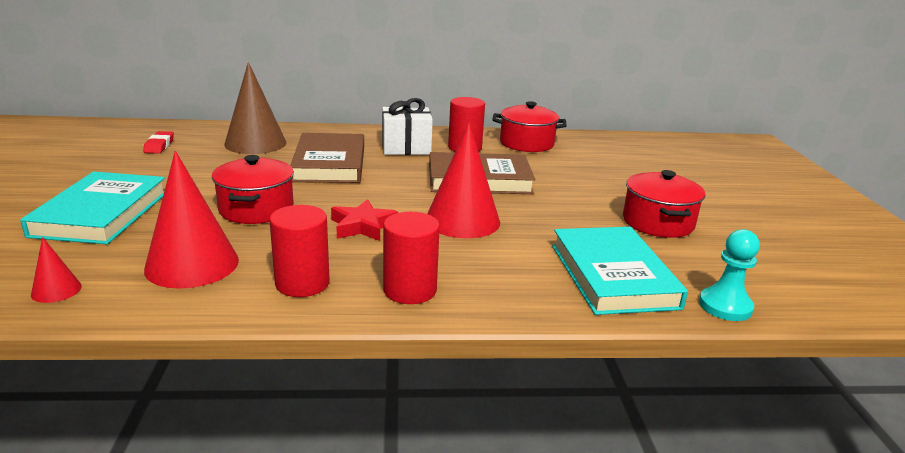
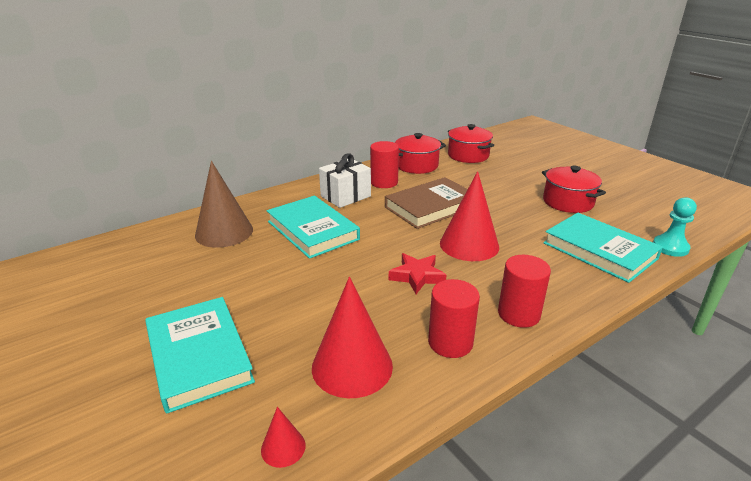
camera: 30 degrees left, 5 degrees up
red eraser [143,131,174,153] -> none
red pot [212,155,294,224] -> red pot moved to [448,124,494,163]
brown book [290,133,364,183] -> turquoise book [267,196,360,259]

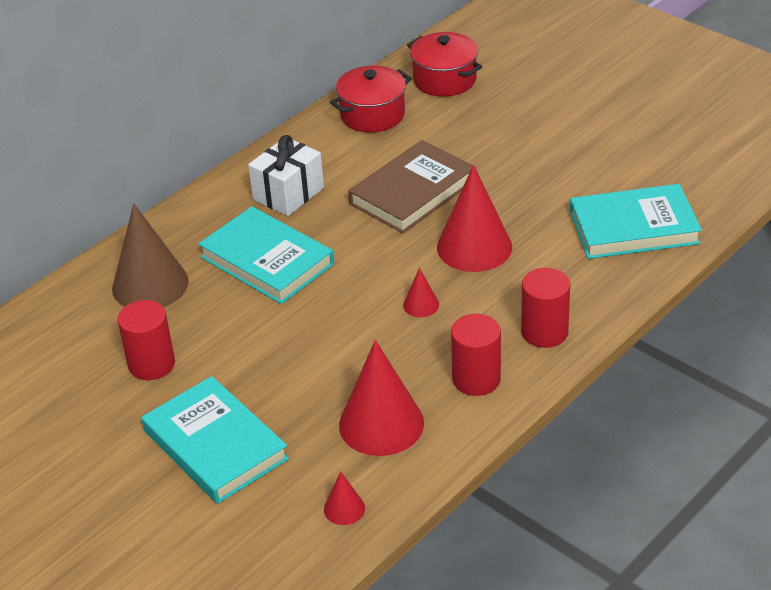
camera: 10 degrees left, 10 degrees up
red cylinder [370,141,399,188] -> red cylinder moved to [117,300,175,380]
red star [389,253,447,294] -> red cone [403,268,439,317]
red pot [542,166,606,213] -> none
turquoise book [543,213,663,283] -> turquoise book turned 45 degrees counterclockwise [570,184,702,259]
turquoise pawn [653,197,697,257] -> none

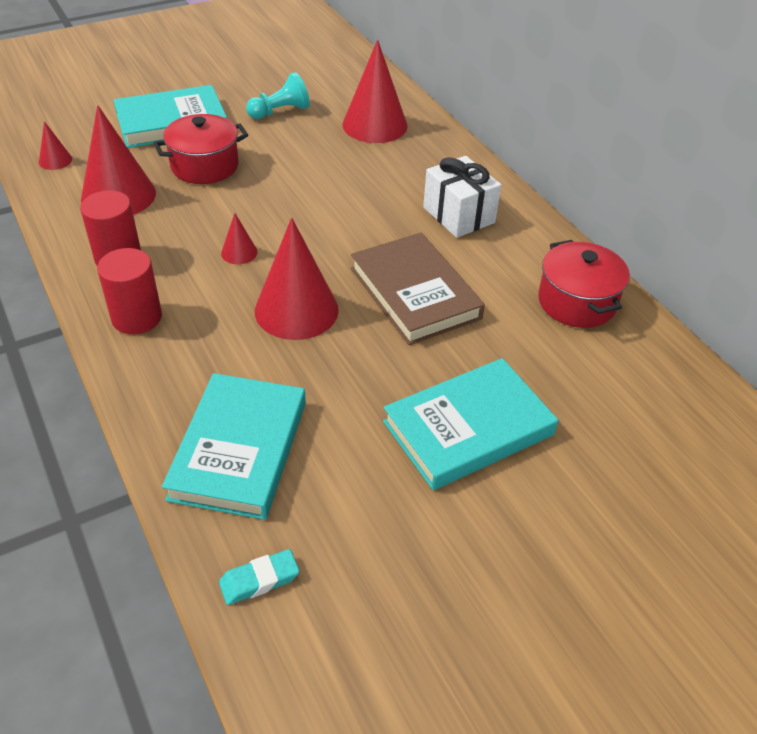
camera: 105 degrees right, 5 degrees up
brown cone [112,203,189,307] -> red cone [342,40,408,143]
red cylinder [117,300,175,380] -> turquoise pawn [246,72,310,119]
turquoise book [198,206,334,304] -> turquoise book moved to [383,358,558,490]
red pot [407,32,482,97] -> red pot moved to [153,114,248,184]
none -> turquoise eraser [219,549,300,605]

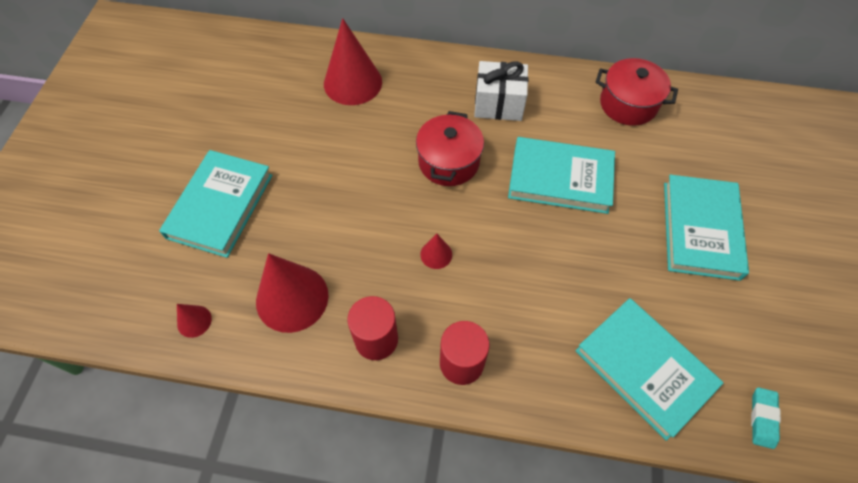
camera: 50 degrees left, 15 degrees up
red pot [153,114,248,184] -> red pot moved to [416,111,484,186]
turquoise pawn [246,72,310,119] -> none
red cone [255,218,339,340] -> none
brown book [351,233,485,345] -> turquoise book [508,137,615,214]

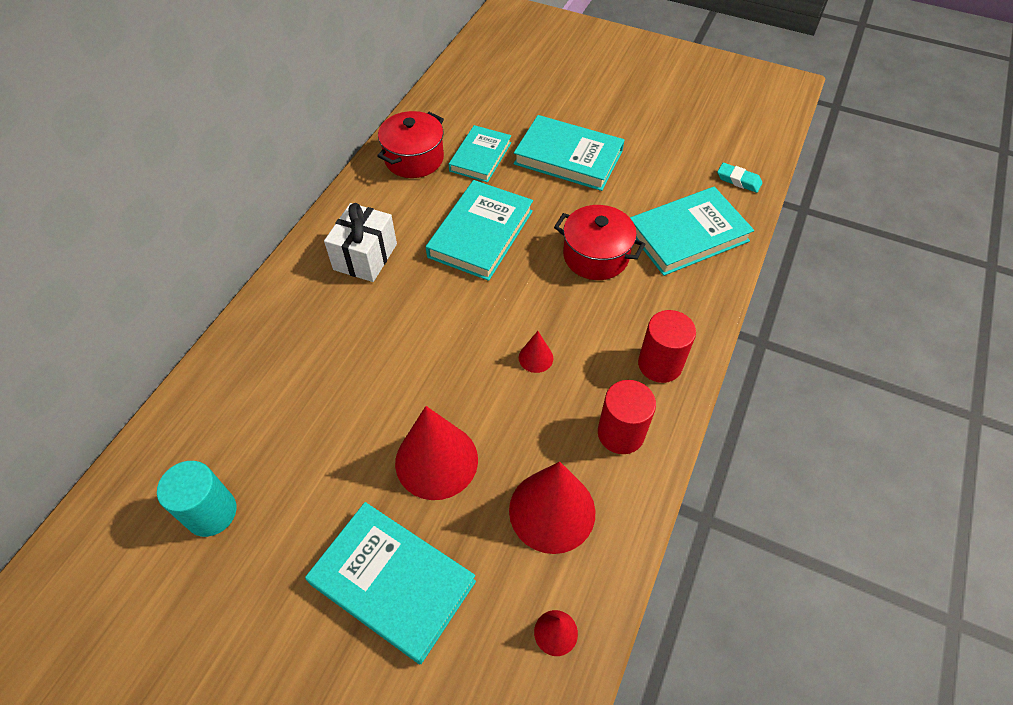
camera: 75 degrees left, 5 degrees down
red cone [324,18,382,105] -> red cone moved to [395,406,478,500]
red pot [416,111,484,186] -> red pot moved to [554,205,645,280]
none -> turquoise cylinder [157,461,236,537]
none -> turquoise book [449,125,511,182]

